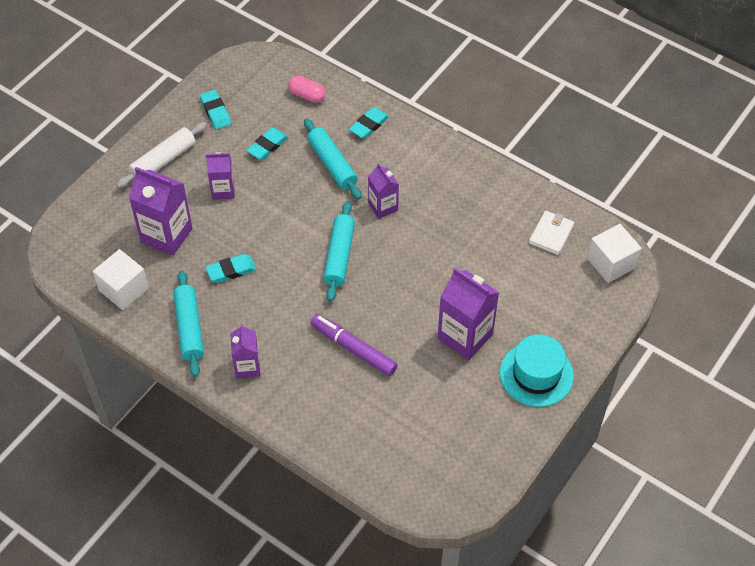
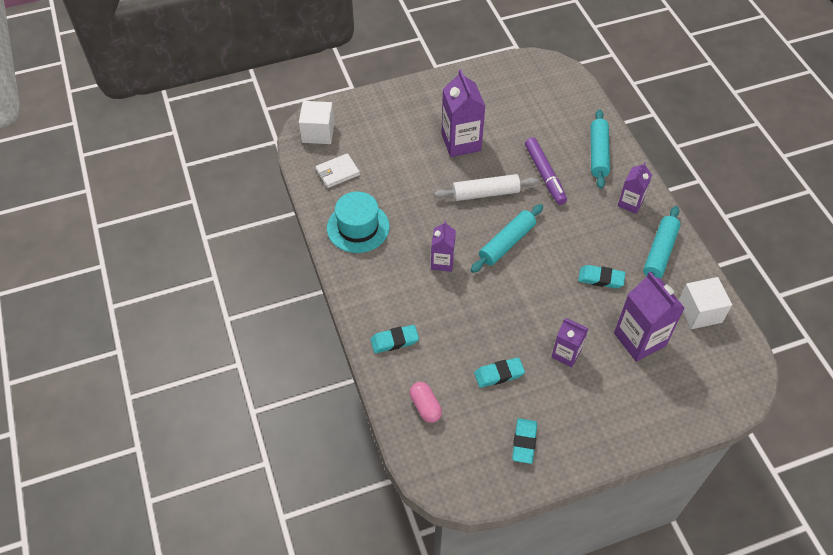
camera: 145 degrees left, 0 degrees up
white rolling pin [116,122,207,188] -> white rolling pin moved to [434,174,538,201]
turquoise rolling pin [304,119,362,199] -> turquoise rolling pin moved to [591,110,610,189]
turquoise hat [500,334,574,407] -> turquoise hat moved to [327,192,390,253]

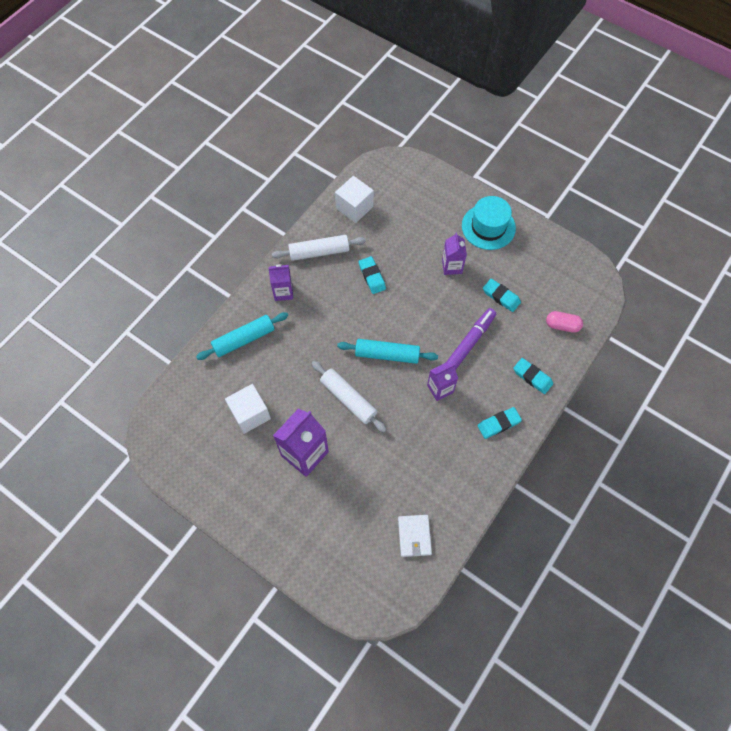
camera: 125 degrees left, 10 degrees up
white cube [299,101,335,144] -> white cube moved to [225,384,271,434]
white wallet [315,153,360,188] -> white wallet turned 60 degrees clockwise [398,515,432,557]
turquoise hat [327,192,390,253] -> turquoise hat moved to [462,196,516,250]
pink capsule [410,382,442,423] -> pink capsule turned 75 degrees clockwise [546,311,583,333]
turquoise eraser [512,418,537,464] -> turquoise eraser moved to [478,407,522,439]
purple marker [525,137,567,205] -> purple marker moved to [447,308,496,370]
purple carton [614,271,685,362] -> none
turquoise rolling pin [643,206,681,278] -> white rolling pin [272,235,366,261]

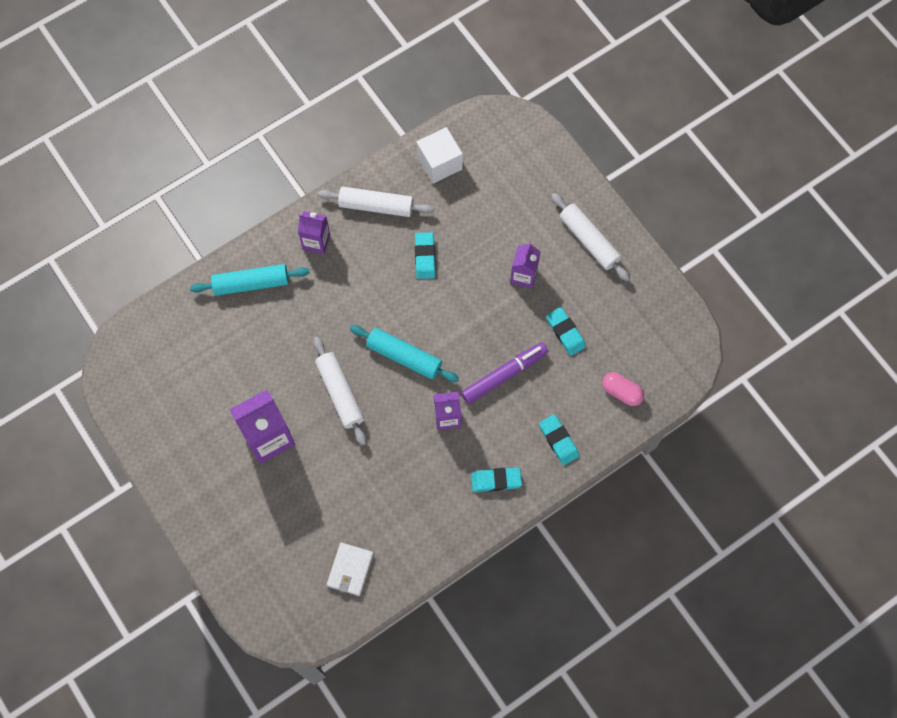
camera: 20 degrees right, 5 degrees up
white cube [225,384,271,434] -> none
turquoise hat [462,196,516,250] -> white rolling pin [551,193,630,281]

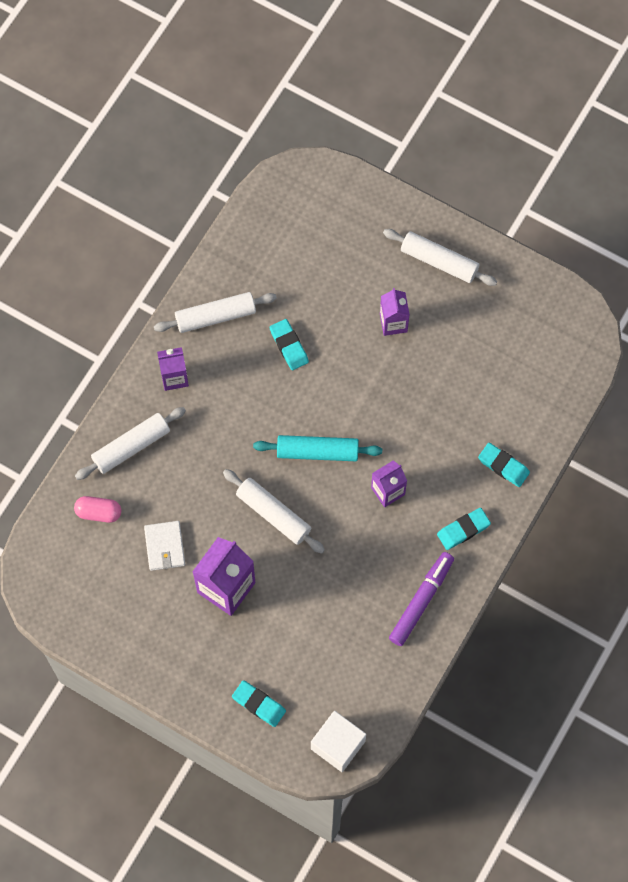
camera: 25 degrees left, 0 degrees up
turquoise rolling pin [190,264,310,296] -> white rolling pin [75,407,186,480]
white wallet [327,542,374,596] -> white wallet moved to [144,521,185,571]
white cube [417,127,463,184] -> white cube moved to [311,711,366,772]
purple marker [461,343,548,404] -> purple marker moved to [389,552,454,646]
turquoise eraser [546,307,586,356] -> turquoise eraser moved to [232,680,286,727]
pink capsule [602,372,644,406] -> pink capsule moved to [74,496,121,523]

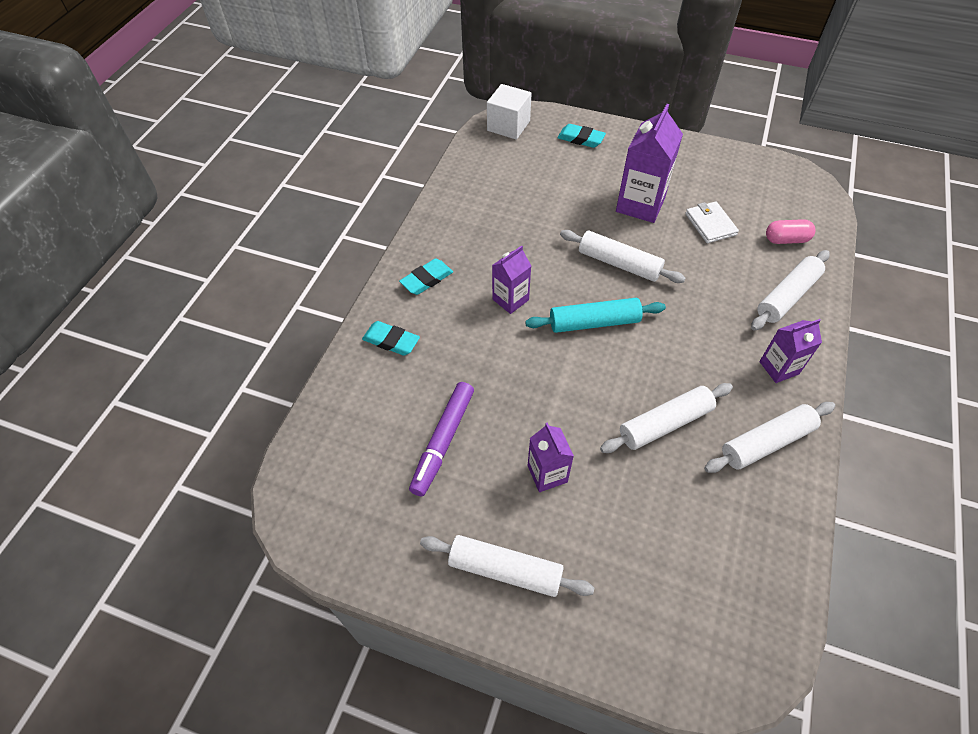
camera: 170 degrees right, 15 degrees down
turquoise eraser [269,319,309,370] -> white rolling pin [600,383,733,453]
purple marker [389,552,454,646] -> purple marker moved to [409,382,474,496]

